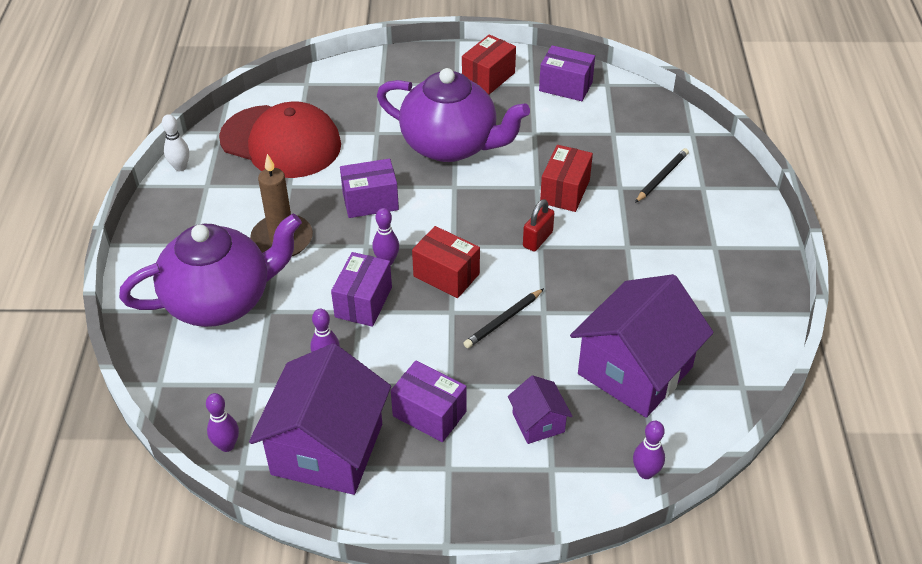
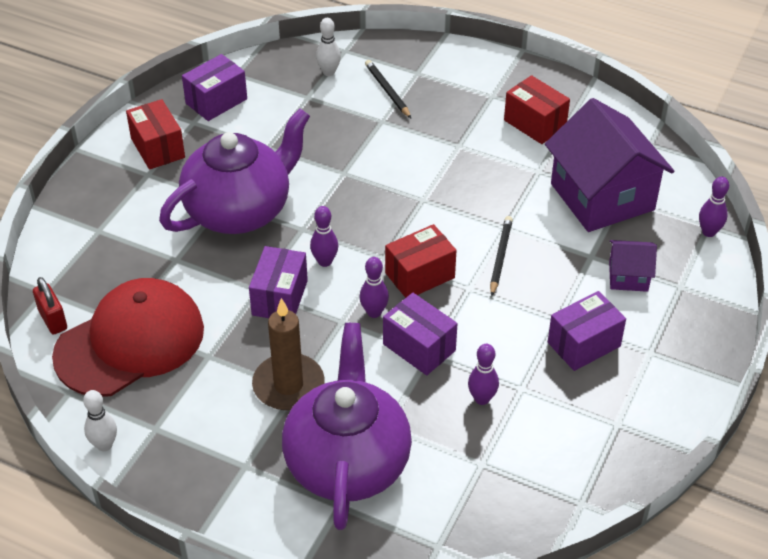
camera: 65 degrees left, 0 degrees up
purple bowling pin [206,393,239,452] -> purple bowling pin moved to [310,206,338,267]
purple house [249,343,391,495] -> none
black pencil [464,288,544,348] -> black pencil turned 150 degrees counterclockwise [490,216,513,297]
red padlock [523,199,554,252] -> red padlock moved to [33,277,67,335]
red box [540,145,593,212] -> red box moved to [504,75,570,144]
none -> white bowling pin [316,18,341,76]

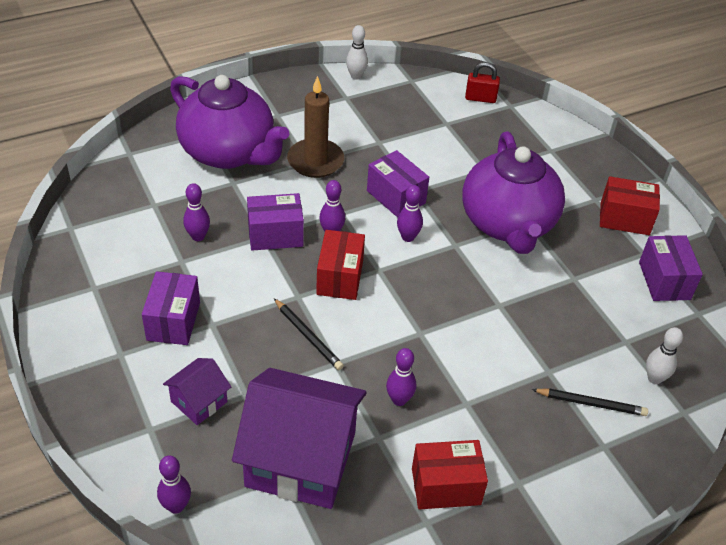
camera: 125 degrees right, 0 degrees up
red cap [52,278,204,397] -> none
none -> purple bowling pin [386,348,416,406]

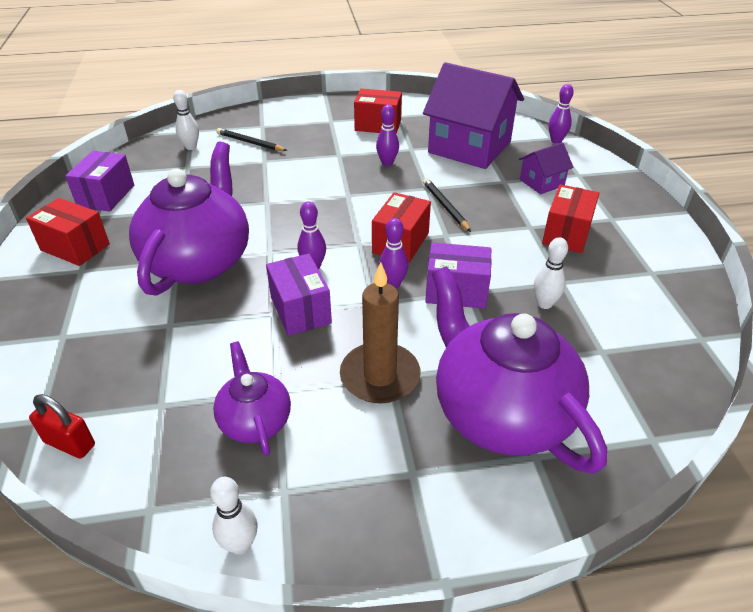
camera: 160 degrees left, 5 degrees down
purple box [142,271,200,345] -> red box [542,184,599,253]
purple bowling pin [183,183,210,241] -> white bowling pin [534,237,568,309]
none -> purple teapot [213,341,291,456]

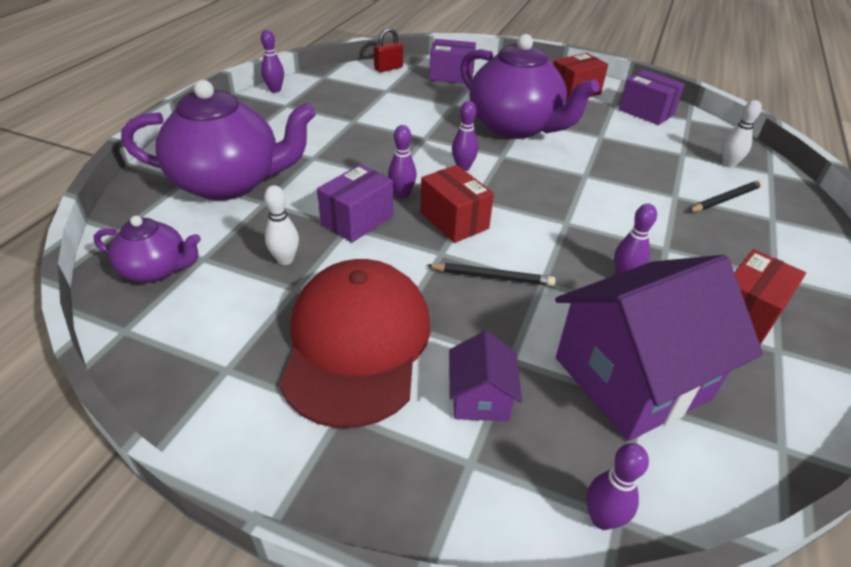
camera: 120 degrees right, 0 degrees up
white bowling pin [210,477,257,555] -> purple bowling pin [261,30,284,93]
purple teapot [213,341,291,456] -> purple teapot moved to [93,216,201,283]
purple box [266,253,332,336] -> purple box moved to [429,39,476,84]
brown candle [340,262,420,404] -> none
red box [542,184,599,253] -> red cap [279,259,431,428]

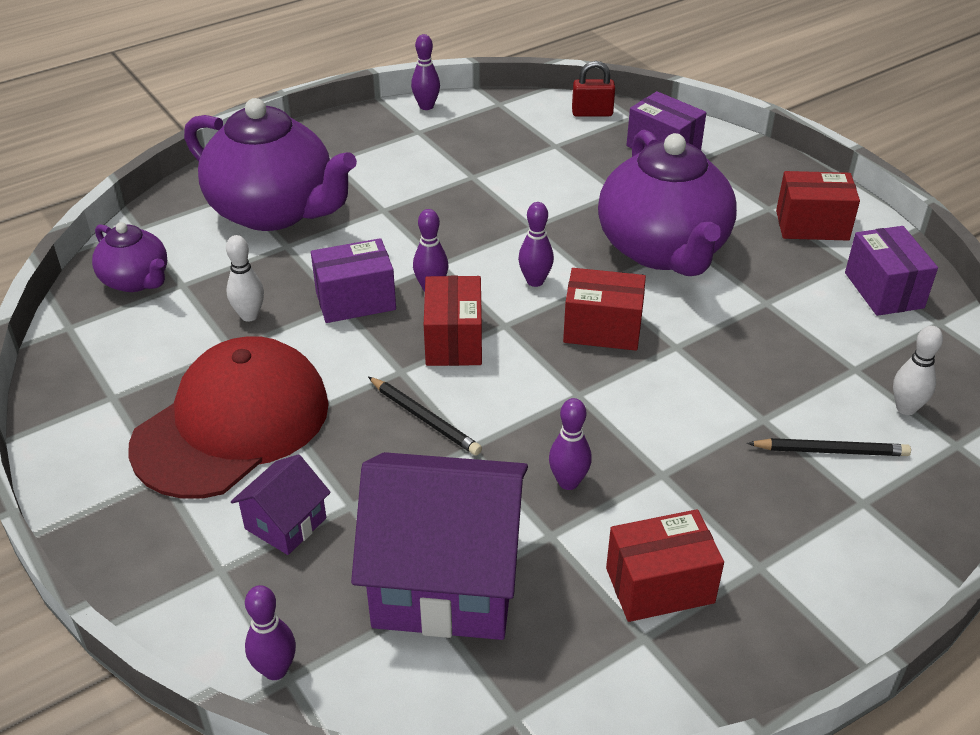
camera: 35 degrees right, 0 degrees up
none -> red box [563,268,646,351]

